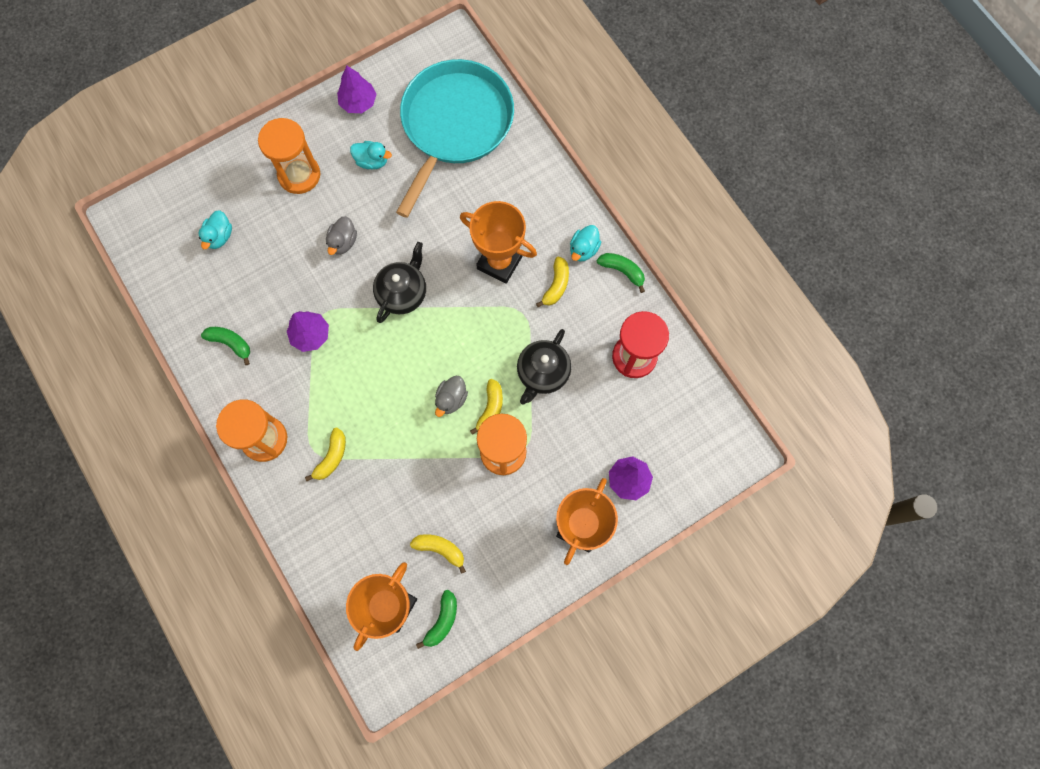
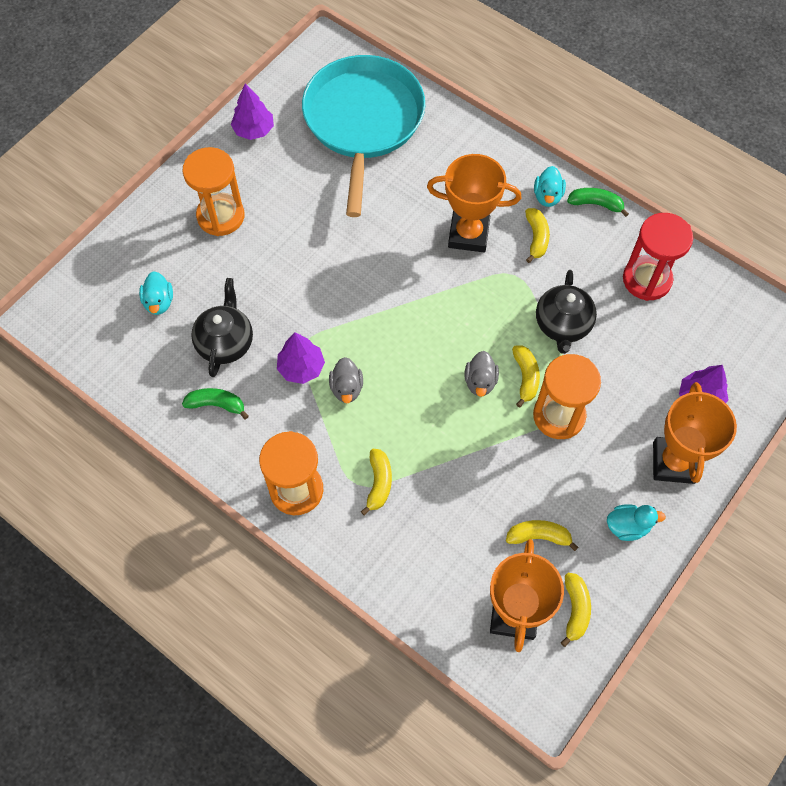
camera: 20 degrees left, 10 degrees down
grey duck [326,216,357,255] -> grey duck moved to [329,357,363,403]
turquoise duck [350,141,392,169] -> turquoise duck moved to [607,504,666,541]
black teapot [373,242,426,323] -> black teapot moved to [191,278,253,377]
green banana [416,590,457,649] -> yellow banana [561,573,591,647]

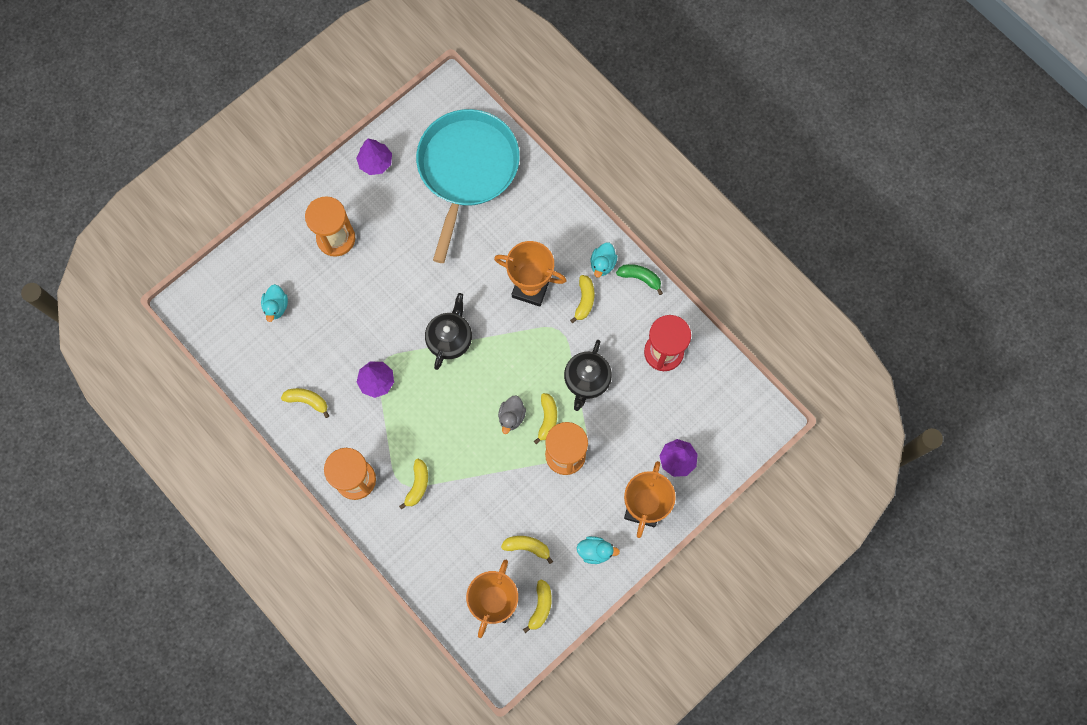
camera: 10 degrees right, 10 degrees up
green banana [182,388,249,420] -> yellow banana [281,388,329,418]
black teapot [191,278,253,377] -> black teapot moved to [425,293,472,370]
grey duck [329,357,363,403] -> none

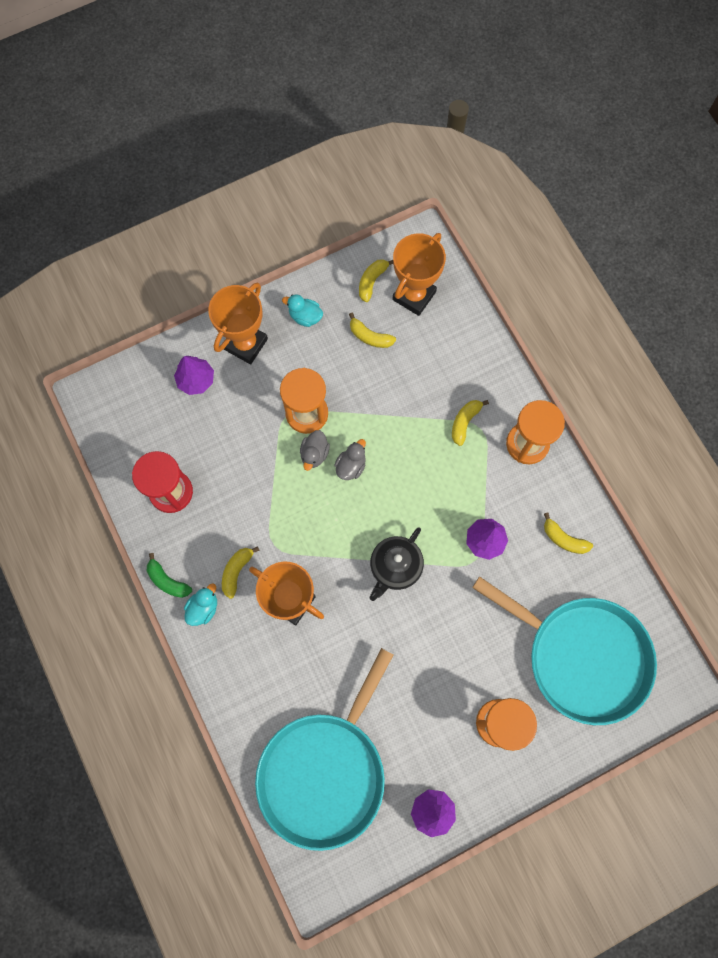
camera: 165 degrees left, 0 degrees up
turquoise duck [261,284,288,322] -> turquoise pan [472,576,657,725]
yellow banana [534,393,557,445] -> grey duck [300,430,330,471]
black teapot [564,340,612,411] -> none

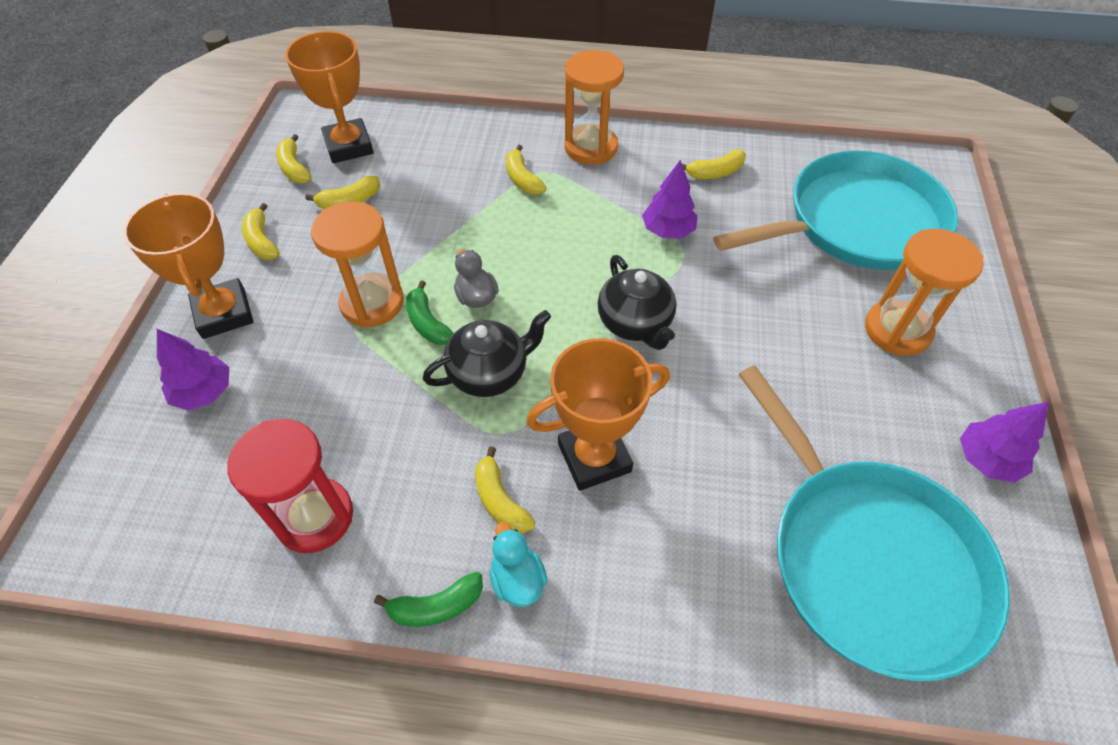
camera: 55 degrees left, 20 degrees down
turquoise duck [282,294,323,327] -> yellow banana [242,203,280,260]
grey duck [300,430,330,471] -> green banana [406,281,454,345]
none -> black teapot [423,310,551,397]

